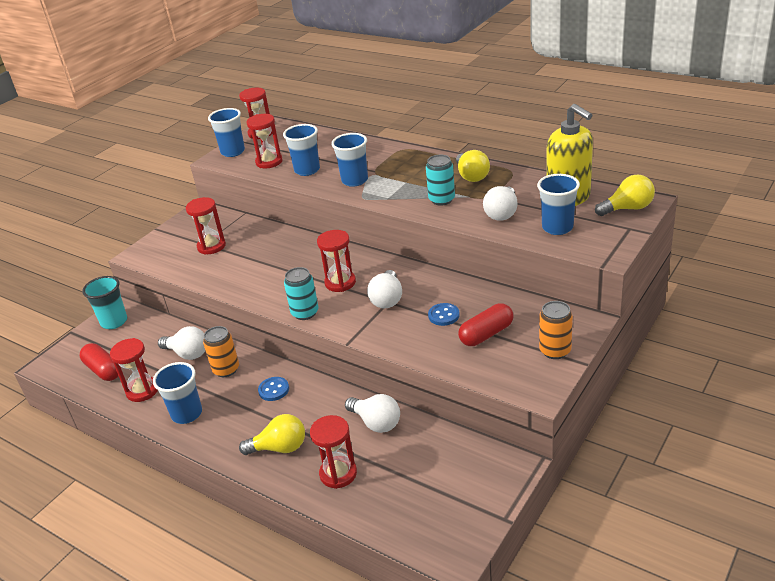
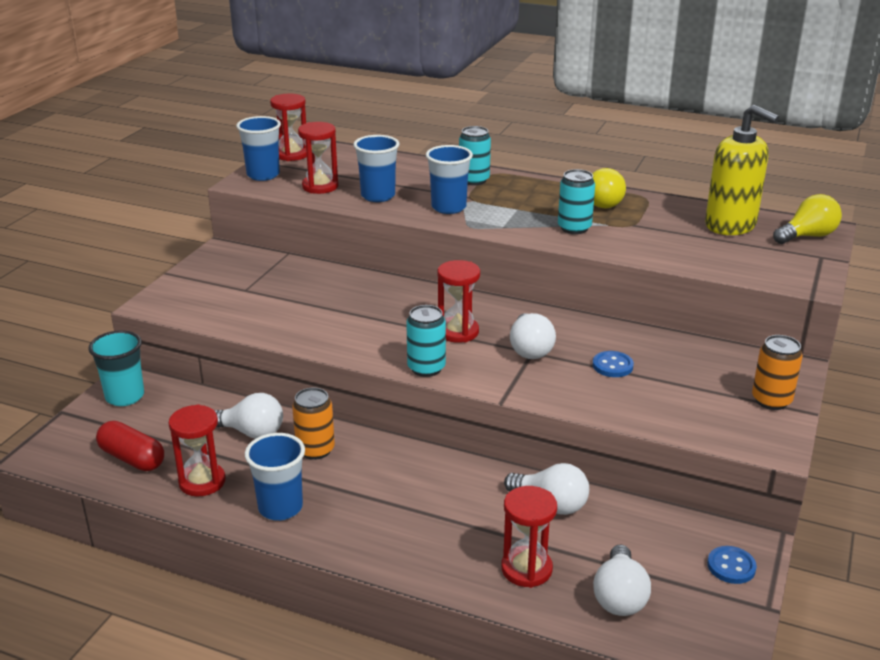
camera: 15 degrees left, 5 degrees down
red hourglass [186,197,226,255] -> none
yellow light bulb [239,414,305,455] -> none
blue button [258,377,289,401] -> blue button moved to [707,546,757,584]
red capsule [458,303,513,346] -> none
white light bulb [483,186,518,221] -> white light bulb moved to [593,545,651,616]
blue cup [537,174,580,235] -> none
none -> turquoise can [459,126,491,186]

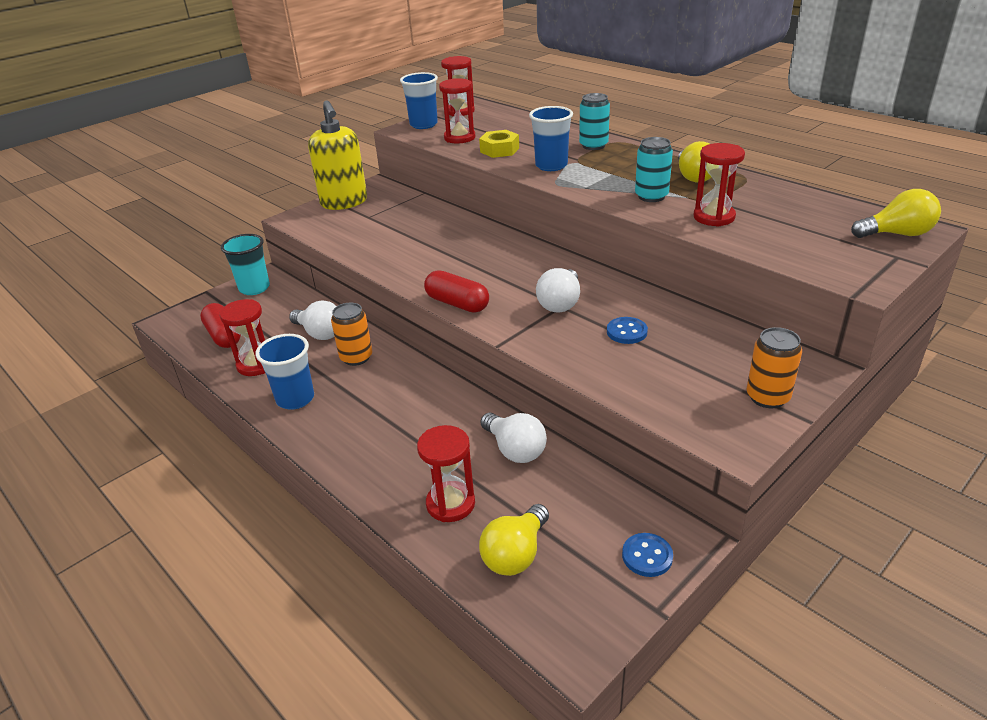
camera: 25 degrees right, 5 degrees up
blue cup [353,135,399,202] -> yellow nut [479,130,519,158]
turquoise can [406,305,446,377] -> red capsule [424,270,489,313]
red hourglass [438,260,480,343] -> red hourglass moved to [693,143,745,227]
white light bulb [593,545,651,616] -> yellow light bulb [479,504,549,576]
yellow soap dispenser [705,105,779,235] -> yellow soap dispenser moved to [308,101,367,210]

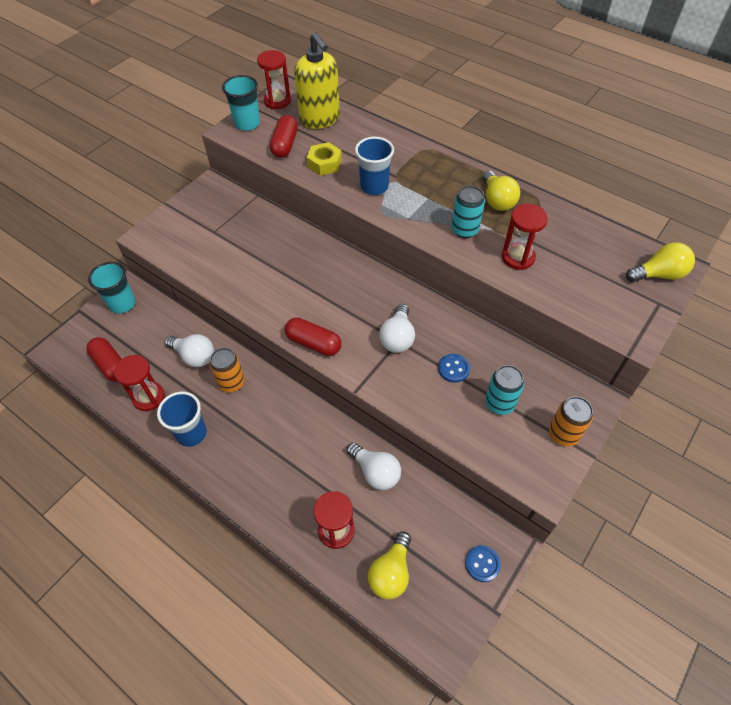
camera: 10 degrees left, 20 degrees up
yellow soap dispenser [308,101,367,210] -> yellow soap dispenser moved to [294,32,340,129]
blue cup [400,72,438,129] -> turquoise cup [222,75,260,131]
red hourglass [439,78,475,144] -> red capsule [270,115,298,158]
turquoise can [579,93,610,150] -> turquoise can moved to [485,365,524,415]

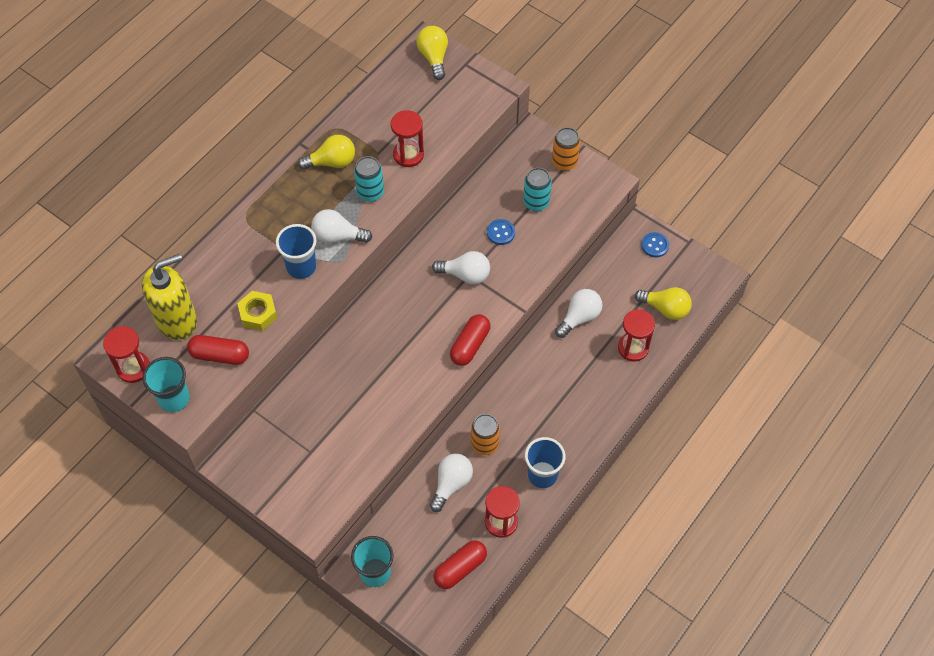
camera: 90 degrees left, 5 degrees up
none -> white light bulb [311,209,372,244]

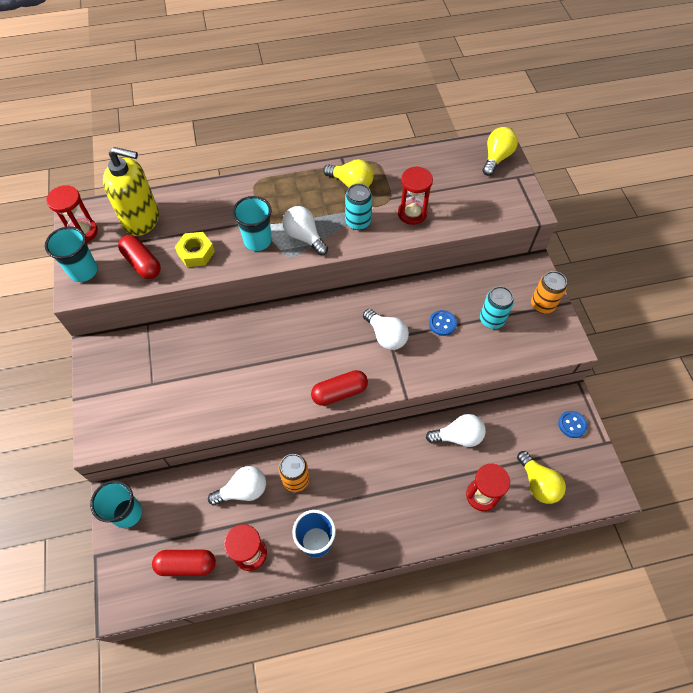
camera: 40 degrees right, 0 degrees up
blue cup [276,224,316,279] -> turquoise cup [232,196,272,251]

